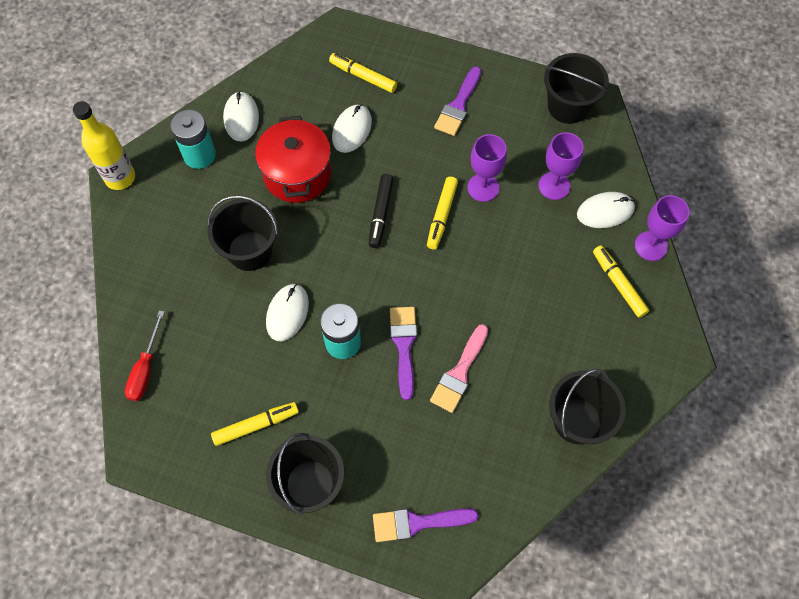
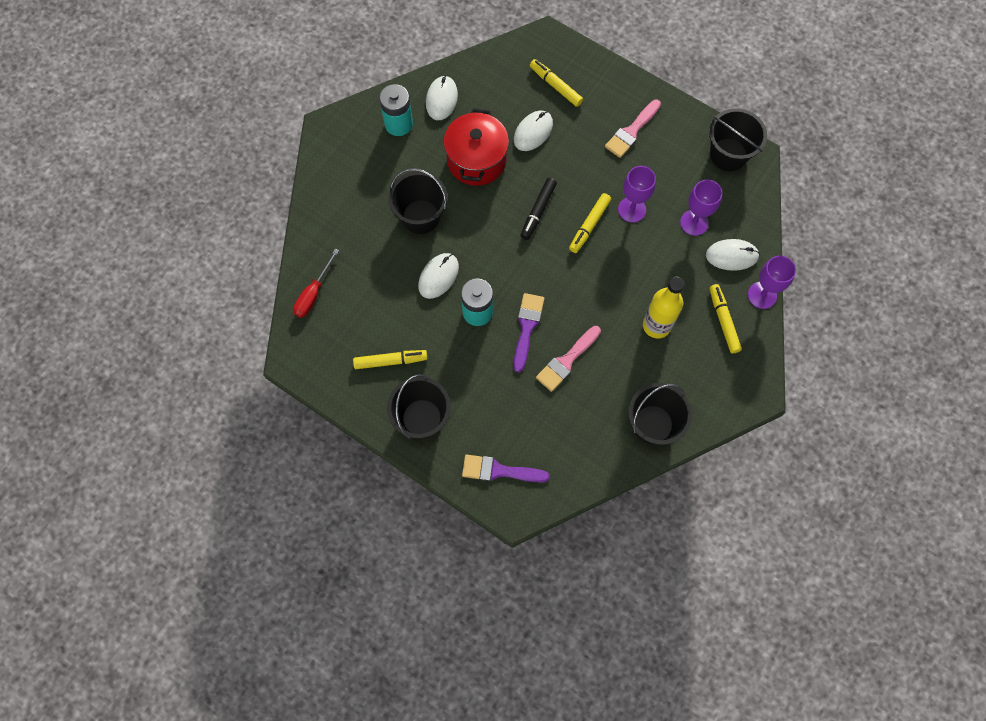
camera: 15 degrees right, 5 degrees up
yellow bottle [73,101,135,190] -> yellow bottle moved to [643,277,684,339]
purple brush [434,66,481,136] -> pink brush [605,100,661,158]

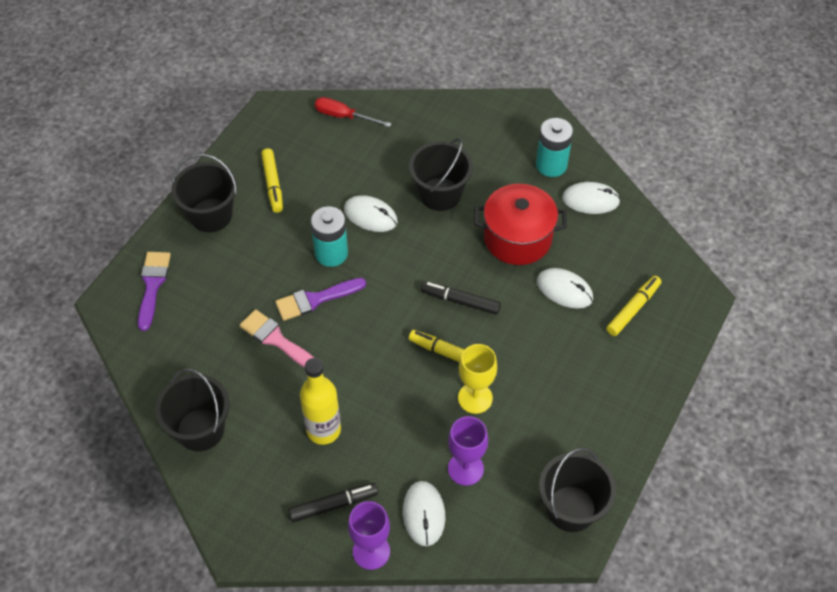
camera: 85 degrees right, 15 degrees down
purple brush [513,293,545,372] -> purple brush turned 150 degrees clockwise [275,278,366,321]
pink brush [605,100,661,158] -> none
purple goblet [618,166,656,223] -> yellow goblet [458,344,497,414]
yellow marker [709,284,742,353] -> black marker [288,483,378,522]

